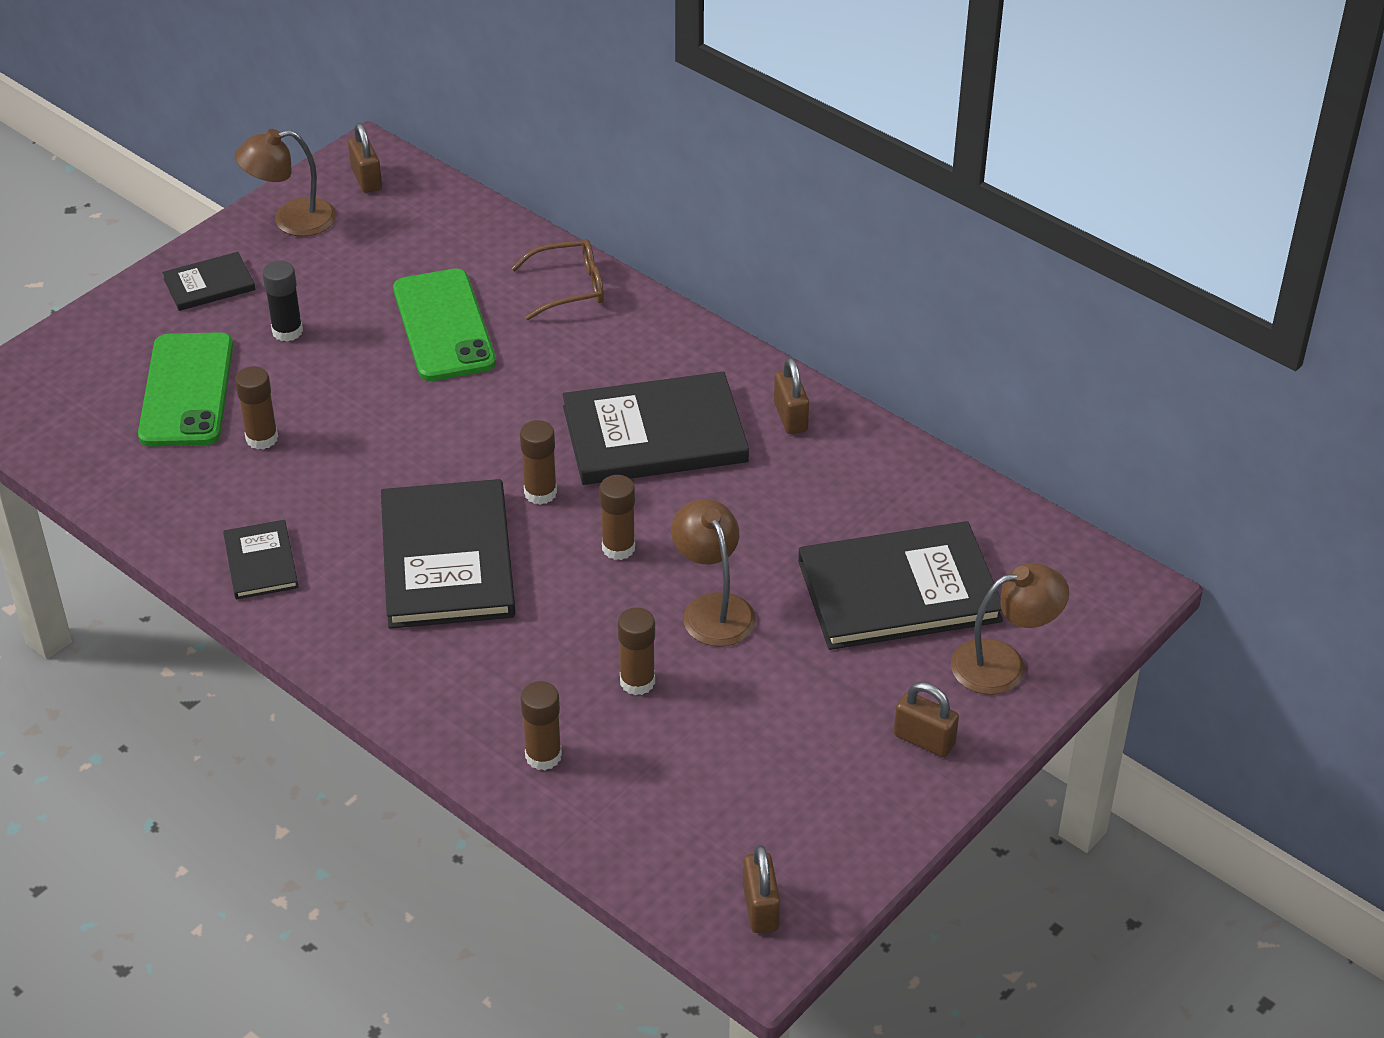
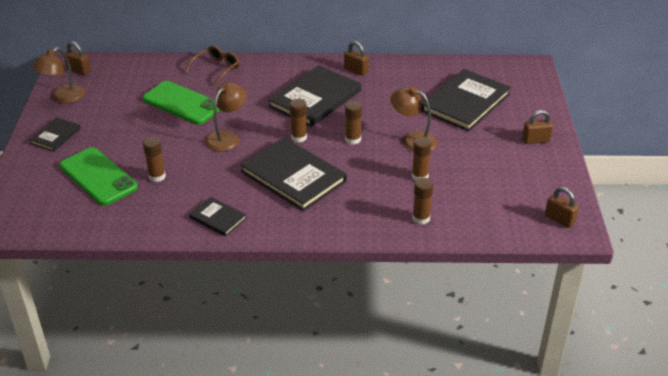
camera: 40 degrees left, 5 degrees down
black glue stick [262,261,303,342] -> none
brown lamp [951,563,1069,695] -> brown lamp moved to [205,83,246,152]

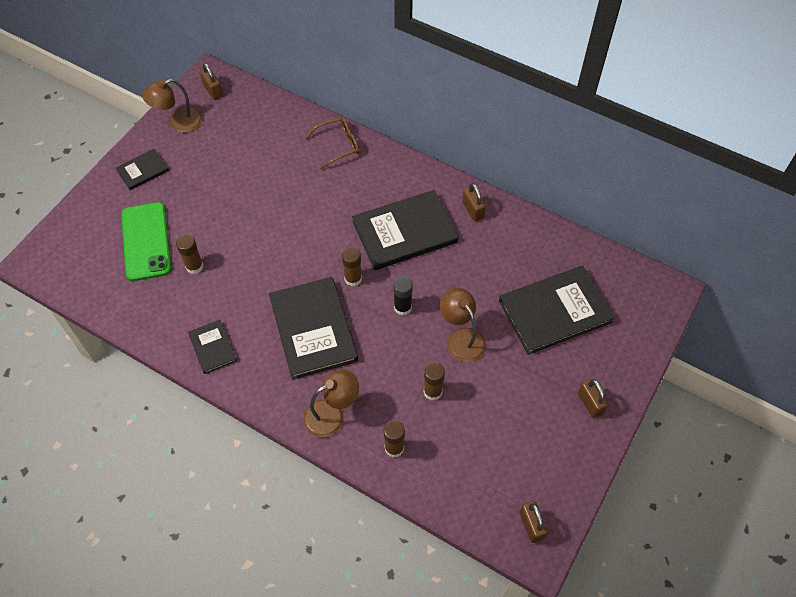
camera: 30 degrees right, 20 degrees up
green phone [143,81,220,124] -> none
brown lamp [205,83,246,152] -> brown lamp moved to [303,370,359,438]
brown glue stick [345,101,362,144] -> black glue stick [393,276,413,316]
brown padlock [522,110,553,144] -> brown padlock turned 45 degrees clockwise [578,379,608,418]

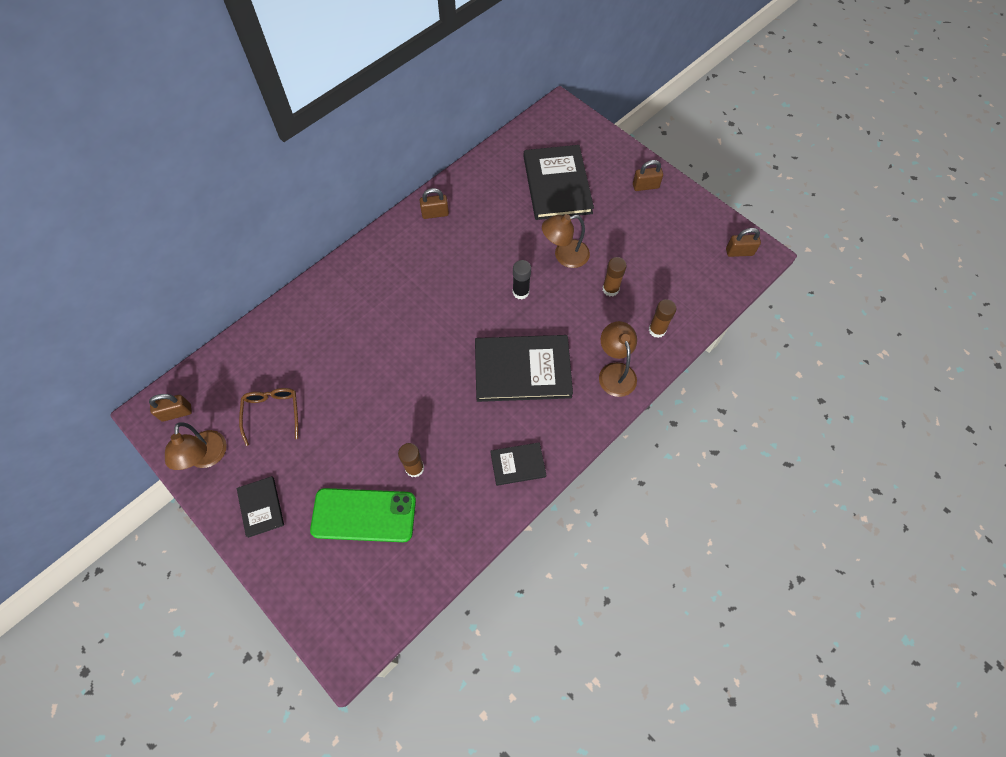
camera: 75 degrees left, 5 degrees up
brown glasses [305,117,359,170] -> brown glasses moved to [239,388,298,446]
brown glue stick [342,247,362,286] -> none
black book [352,190,459,270] -> none

